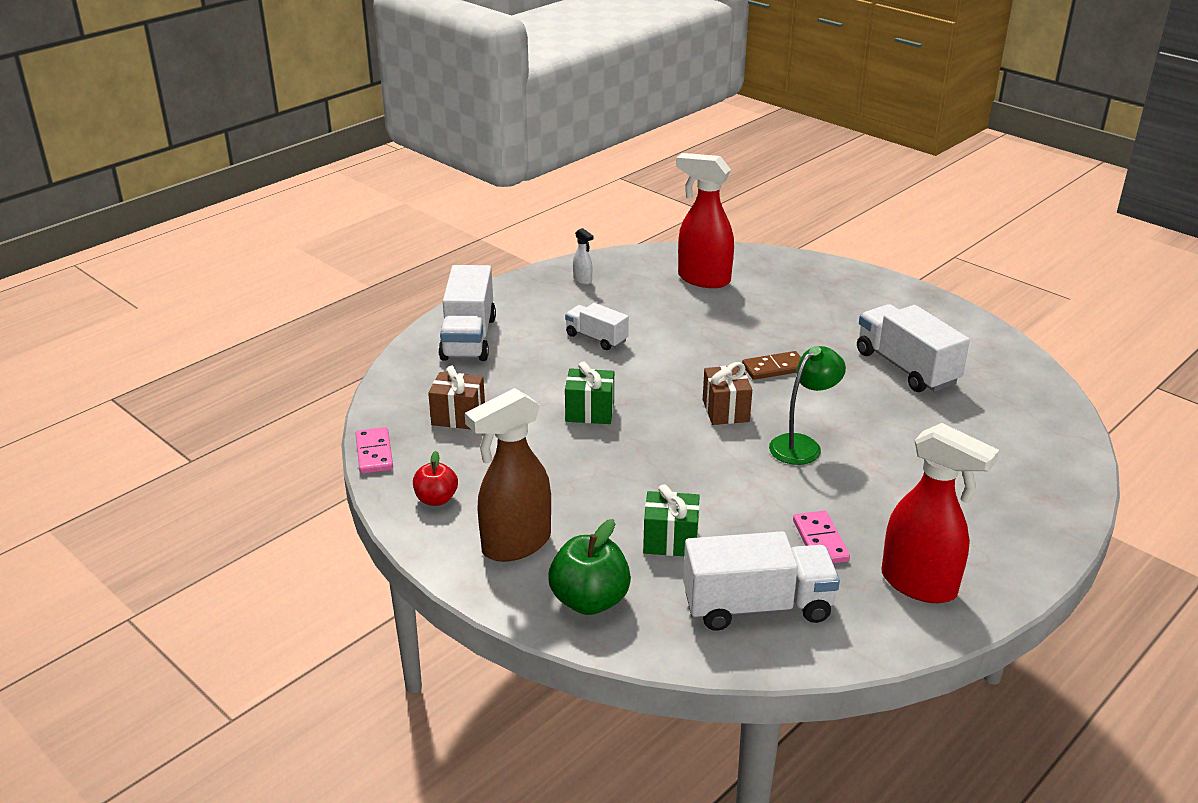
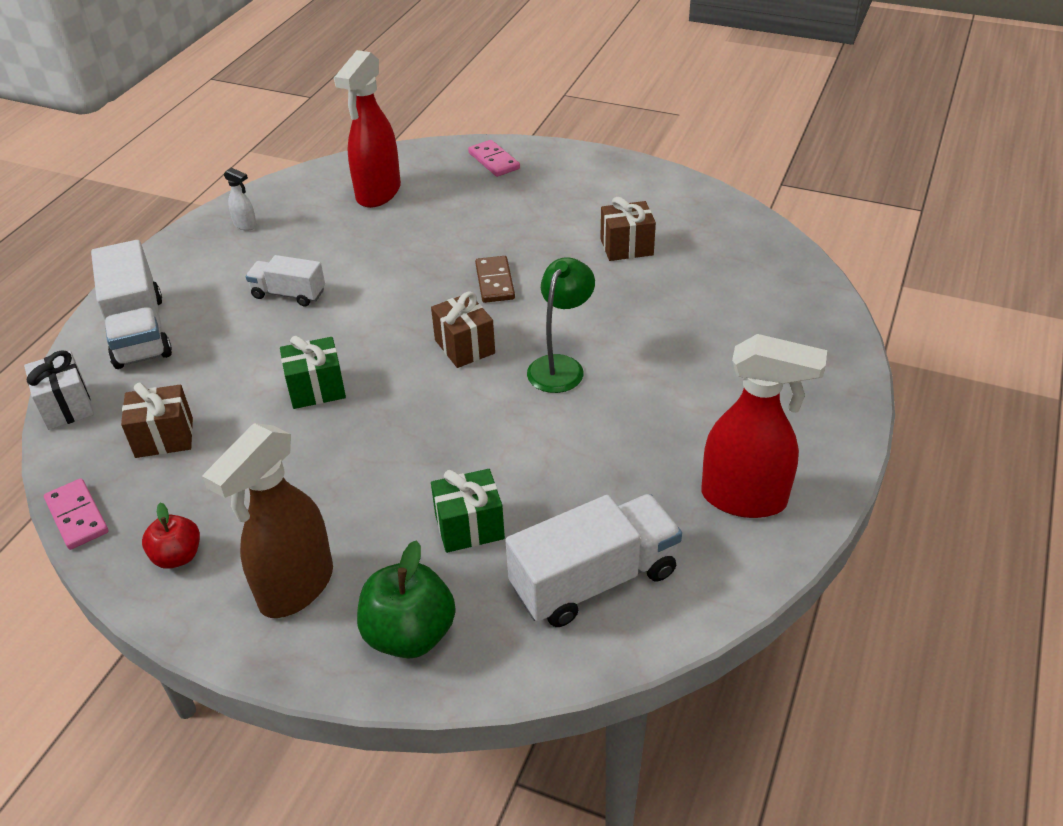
camera: 20 degrees left, 10 degrees up
red spray bottle [676,153,734,288] -> red spray bottle turned 75 degrees counterclockwise [334,50,401,208]
brown domino [742,351,801,380] -> brown domino turned 60 degrees counterclockwise [475,256,515,303]
pink domino [793,510,850,563] -> pink domino moved to [468,140,520,177]
white truck [857,304,970,392] -> brown gift [600,197,656,261]
none -> white gift [24,350,94,430]

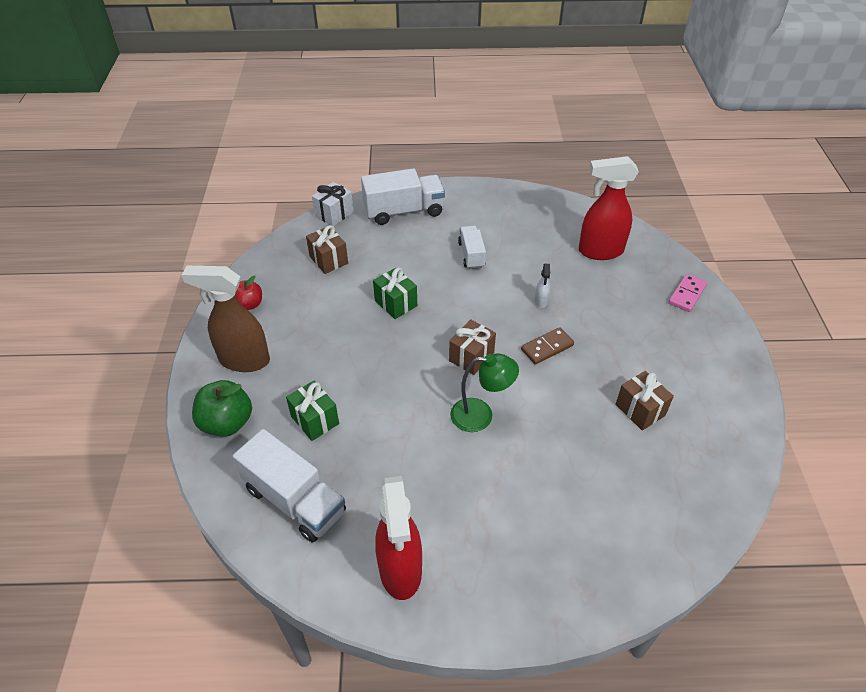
camera: 65 degrees right, 5 degrees up
pink domino [44,478,108,550] -> none
white truck [91,240,172,369] -> white truck turned 150 degrees counterclockwise [361,168,445,225]
white spray bottle [224,168,257,231] -> white spray bottle moved to [535,264,550,308]

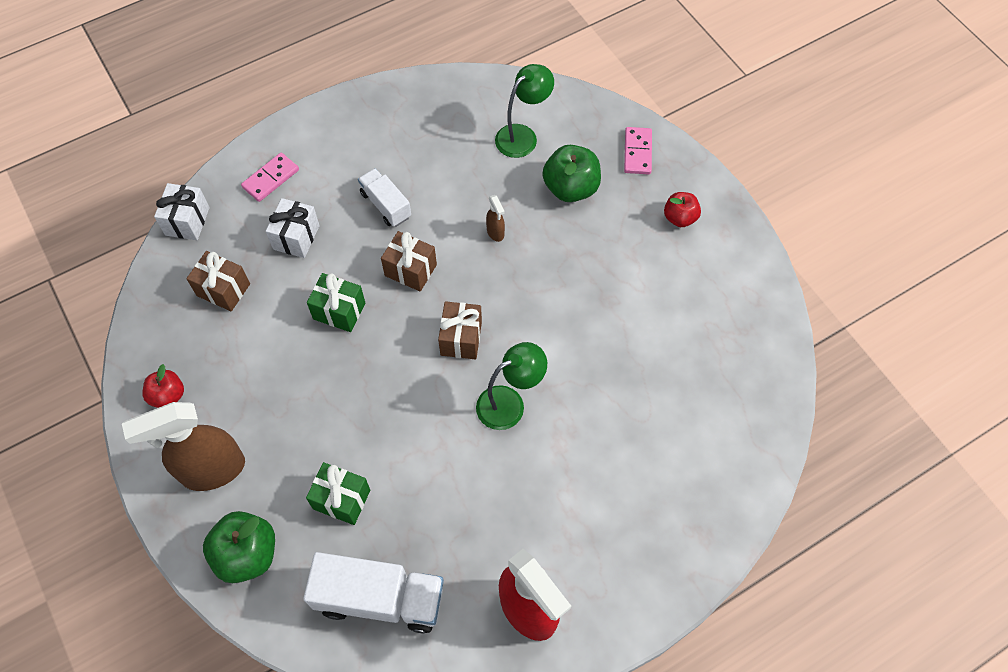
camera: 30 degrees left, 15 degrees up
white truck [361,168,445,225] -> pink domino [241,153,299,202]
brown domino [521,327,574,365] -> none
white spray bottle [535,264,550,308] -> brown spray bottle [486,195,505,242]
red spray bottle [579,156,639,260] -> green lamp [495,64,554,158]
brown gift [615,371,674,431] -> brown gift moved to [381,231,437,292]
none -> white gift [266,198,320,258]
none -> green apple [542,145,601,202]
none -> red apple [664,192,701,227]

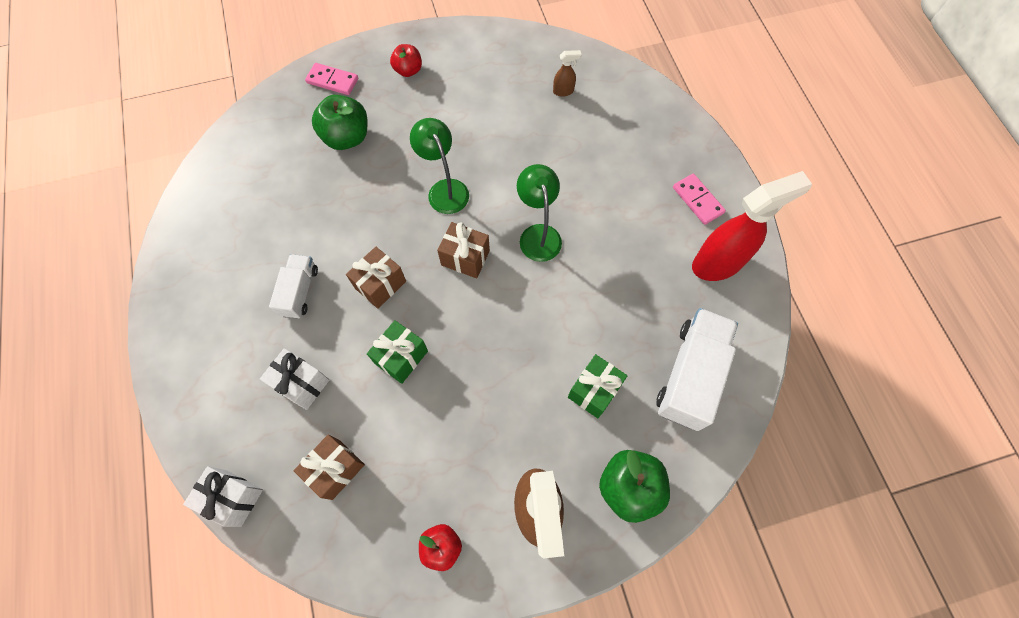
camera: 75 degrees left, 5 degrees up
pink domino [241,153,299,202] -> pink domino moved to [673,173,726,225]
white truck [358,168,411,227] -> white truck turned 120 degrees clockwise [269,254,318,319]
brown spray bottle [486,195,505,242] -> brown spray bottle moved to [553,50,582,97]
green lamp [495,64,554,158] -> green lamp moved to [410,118,469,214]

